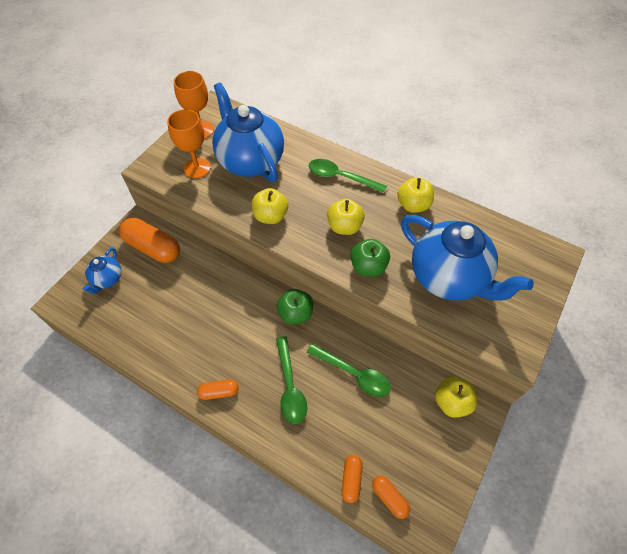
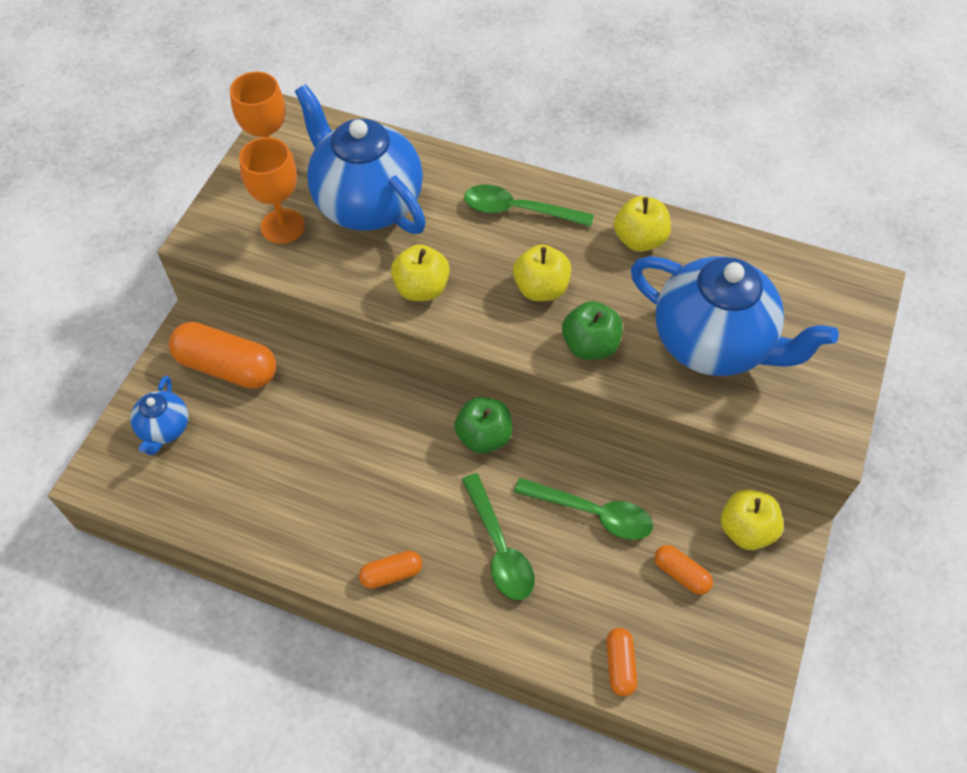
camera: 10 degrees left, 0 degrees up
orange capsule [372,476,410,519] -> orange capsule moved to [654,545,713,595]

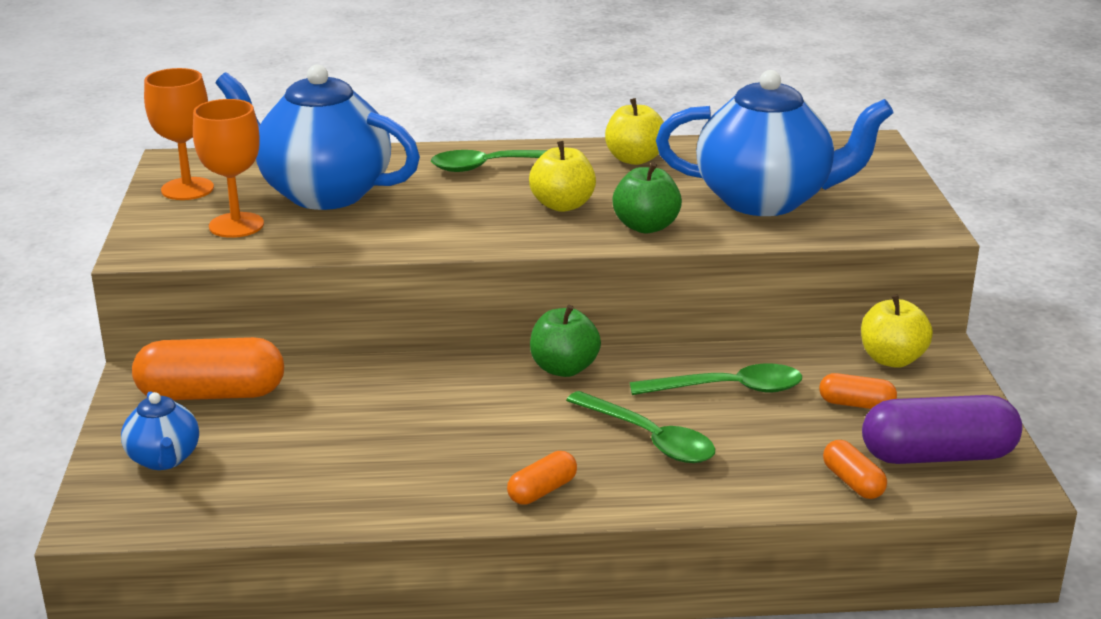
camera: 25 degrees left, 30 degrees down
yellow apple [391,244,450,301] -> none
none -> purple capsule [862,395,1022,464]

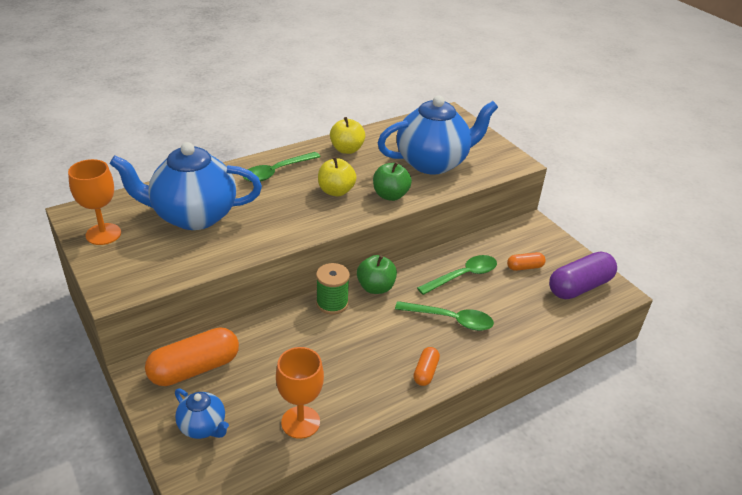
camera: 30 degrees left, 10 degrees up
orange goblet [193,99,264,238] -> orange goblet moved to [276,347,324,439]
orange capsule [823,440,887,499] -> none
yellow apple [861,294,933,368] -> none
none -> green spool [316,263,350,314]

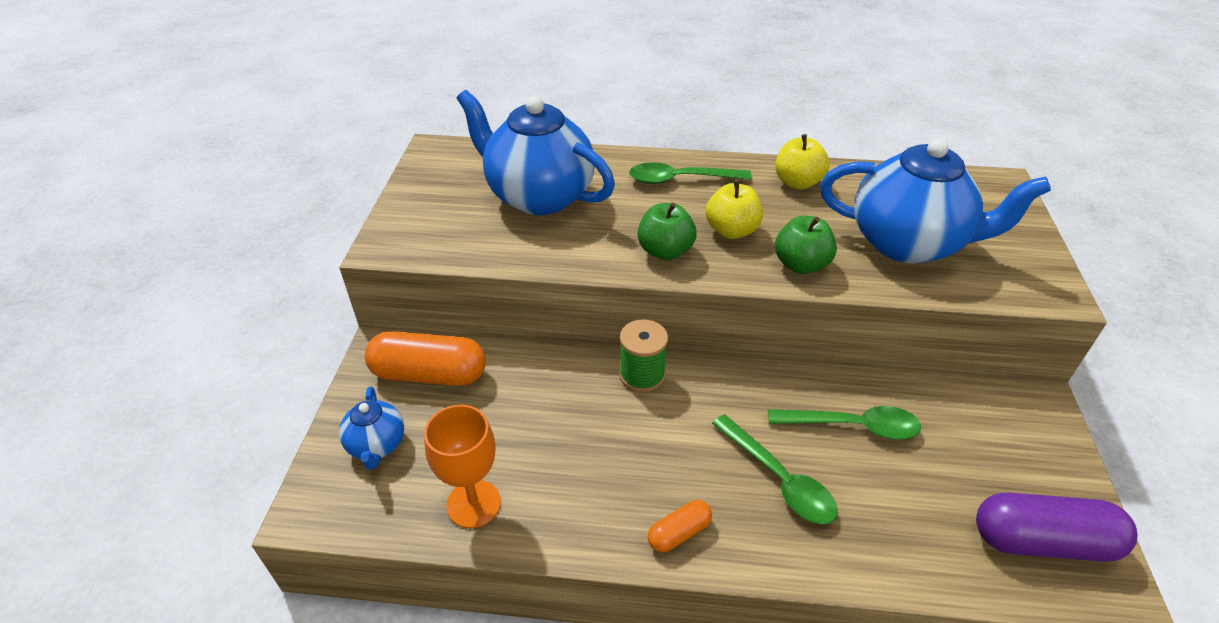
camera: 40 degrees right, 5 degrees up
orange goblet [68,159,121,245] -> none
green apple [357,255,397,294] -> green apple moved to [638,203,697,260]
orange capsule [507,252,545,271] -> none

